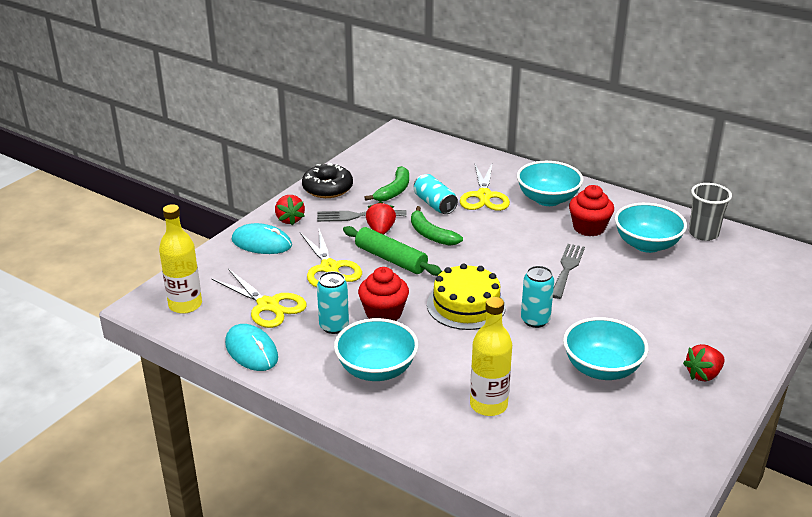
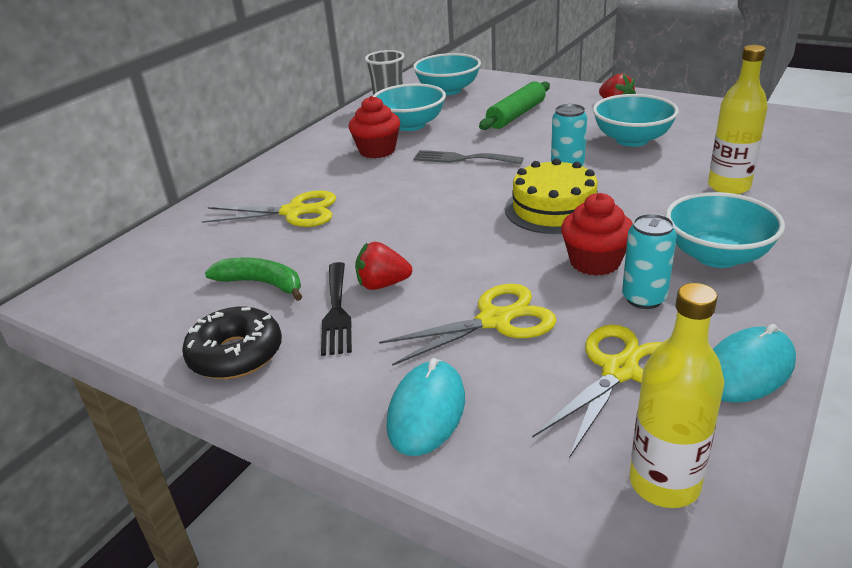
camera: 90 degrees left, 0 degrees up
red strawberry [275,195,305,226] -> none
grey fork [317,210,407,222] -> black fork [321,262,352,356]
green rolling pin [343,226,442,276] -> green rolling pin moved to [479,81,550,130]
green banana [411,206,463,246] -> none
turquoise can [414,174,458,214] -> none
turquoise bowl [517,161,583,206] -> turquoise bowl moved to [413,53,481,95]

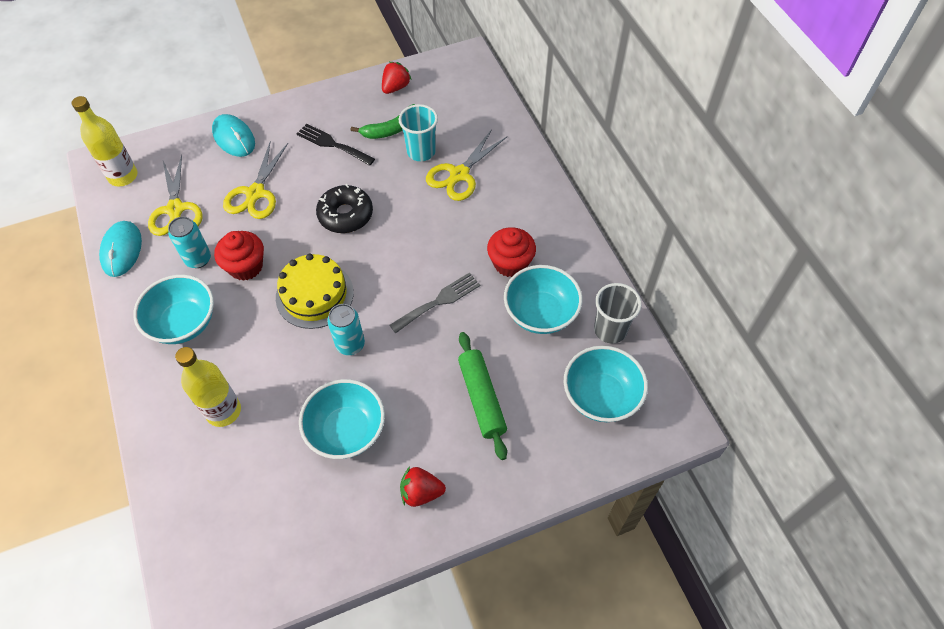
camera: 125 degrees right, 25 degrees up
black donut [182,307,282,379] -> black donut moved to [316,184,373,233]
red strawberry [355,242,412,290] -> red strawberry moved to [382,62,412,94]
none -> turquoise cup [399,104,438,161]

